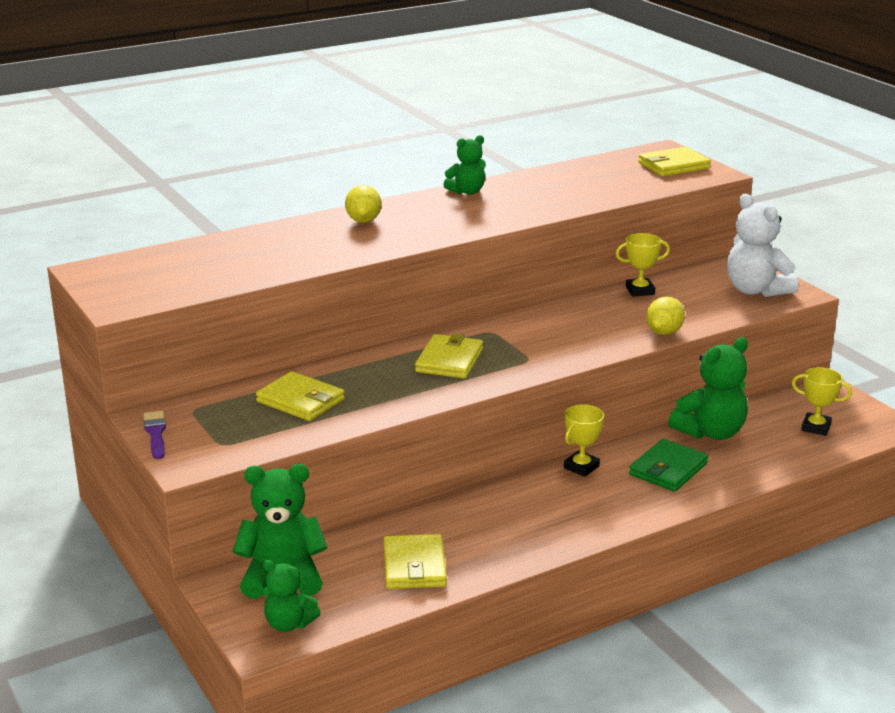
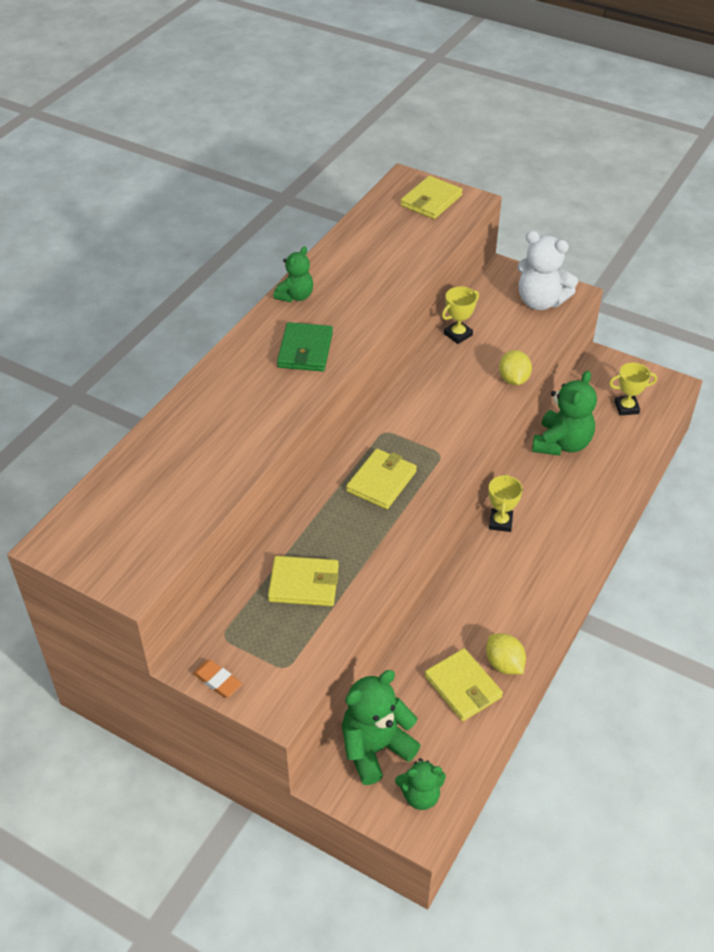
camera: 30 degrees left, 20 degrees up
purple brush [143,411,166,459] -> orange eraser [193,660,242,698]
yellow lemon [345,185,382,223] -> yellow lemon moved to [486,633,526,675]
yellow wallet [415,333,483,379] -> yellow wallet turned 45 degrees clockwise [346,449,417,509]
green wallet [629,439,708,491] -> green wallet moved to [277,322,333,371]

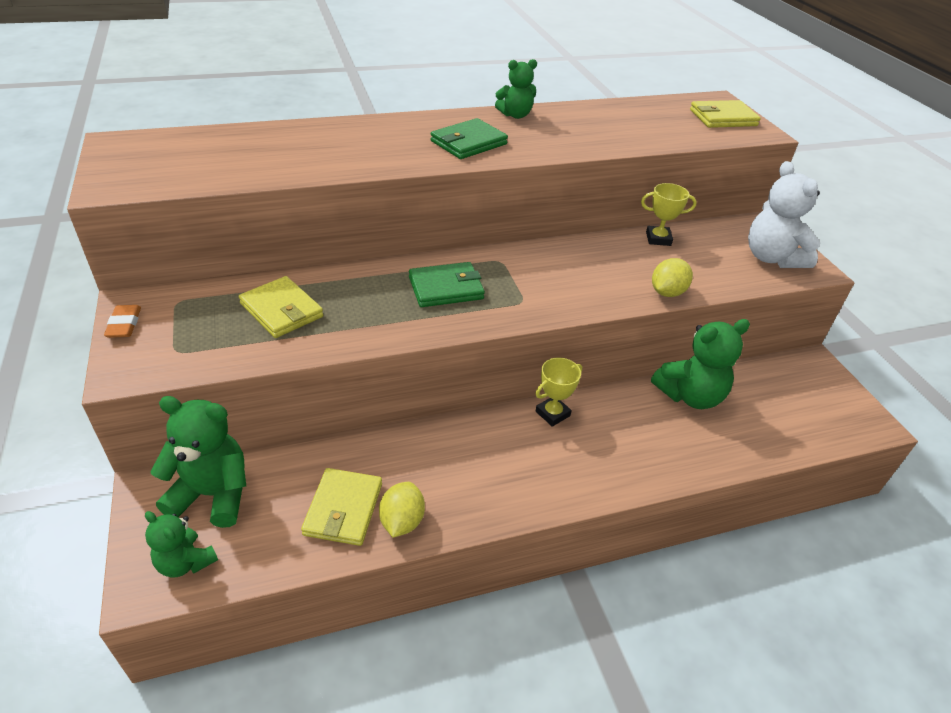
camera: 40 degrees right, 5 degrees down
yellow wallet [346,449,417,509] -> green wallet [409,262,485,307]
yellow trophy [609,363,657,416] -> none

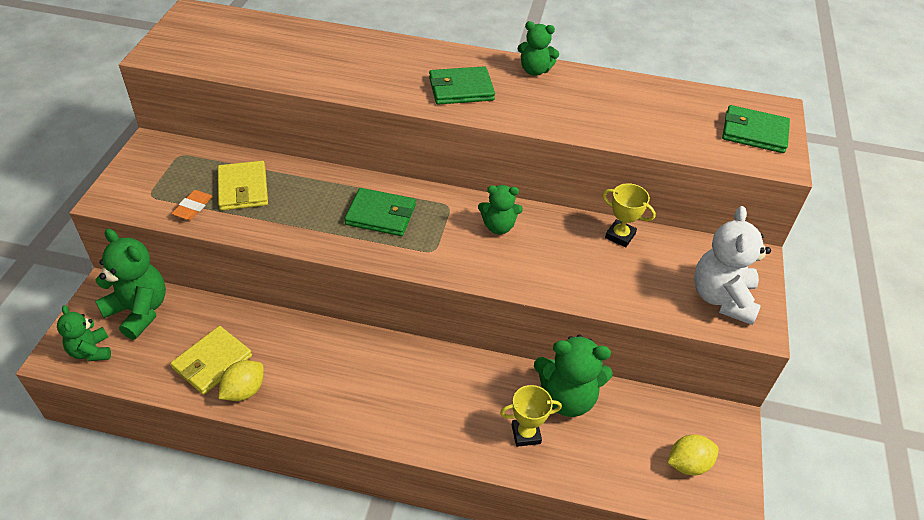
camera: 30 degrees right, 5 degrees up
orange eraser [104,305,141,338] -> orange eraser moved to [171,190,213,220]
yellow trophy [535,358,582,427] -> yellow trophy moved to [500,385,562,447]
yellow lemon [652,258,693,297] -> yellow lemon moved to [667,435,719,475]
yellow wallet [690,100,761,128] -> green wallet [722,105,790,153]
none -> green teddy bear [478,185,523,234]

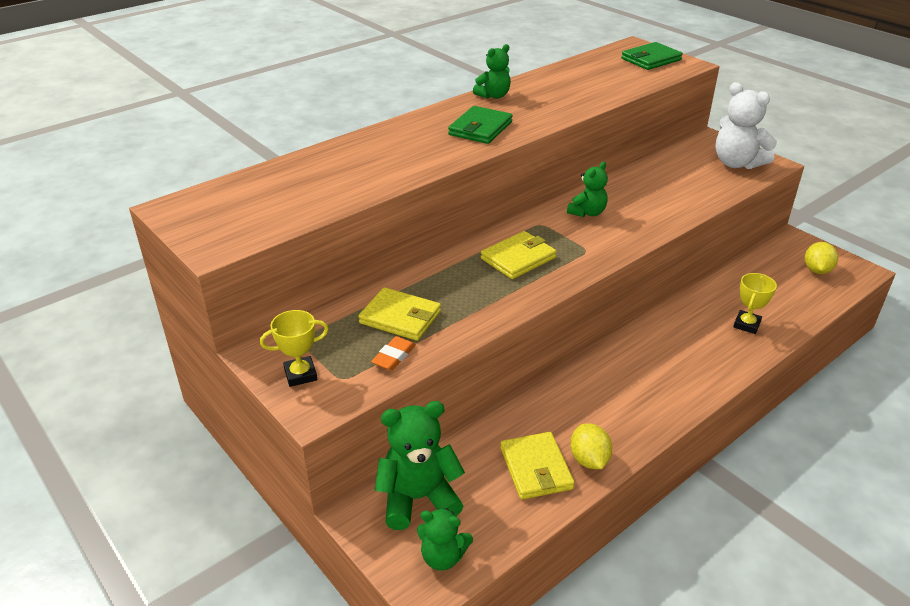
camera: 50 degrees left, 10 degrees down
orange eraser [171,190,213,220] -> orange eraser turned 60 degrees clockwise [371,336,416,371]
green wallet [345,188,416,236] -> yellow wallet [481,231,556,279]
green teddy bear [534,335,613,417] -> none
yellow trophy [603,183,656,247] -> yellow trophy moved to [260,310,329,387]

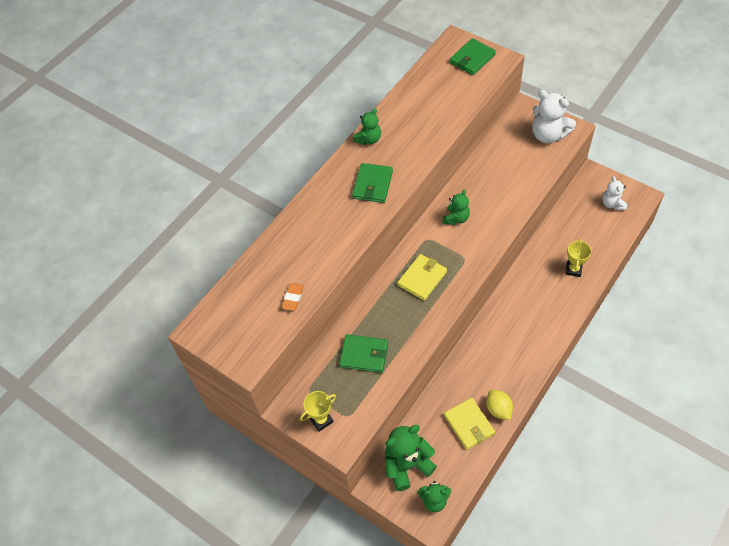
camera: 10 degrees left, 20 degrees up
yellow wallet [358,287,441,341] -> green wallet [339,334,388,373]
orange eraser [371,336,416,371] -> orange eraser moved to [282,283,304,311]
yellow lemon [805,242,838,274] -> white teddy bear [602,176,627,210]

